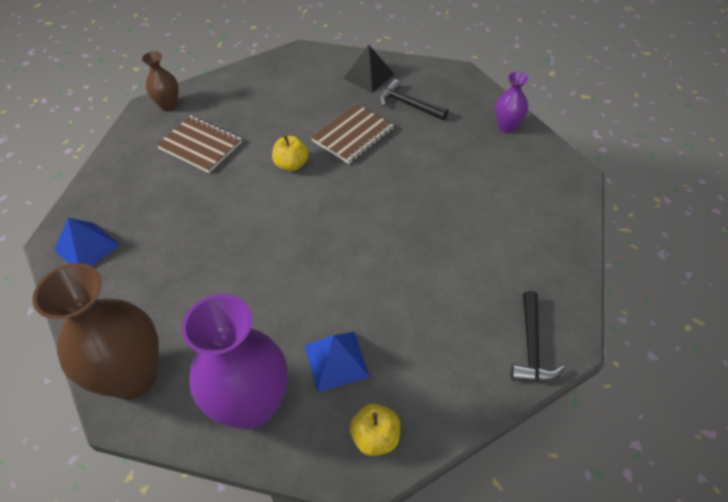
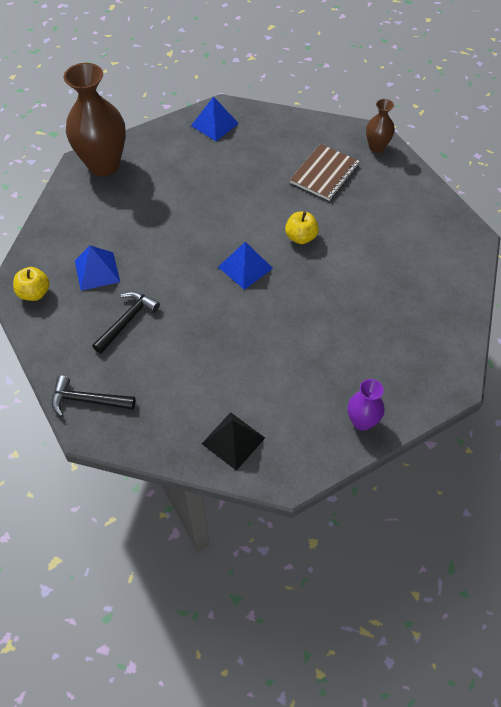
camera: 90 degrees right, 5 degrees up
purple vase [182,294,287,430] -> none
brown notebook [311,104,394,164] -> none
black pyramid [344,45,394,93] -> black pyramid moved to [202,412,265,471]
black hammer [379,79,448,120] -> black hammer moved to [92,291,160,354]
none -> blue pyramid [218,242,273,290]

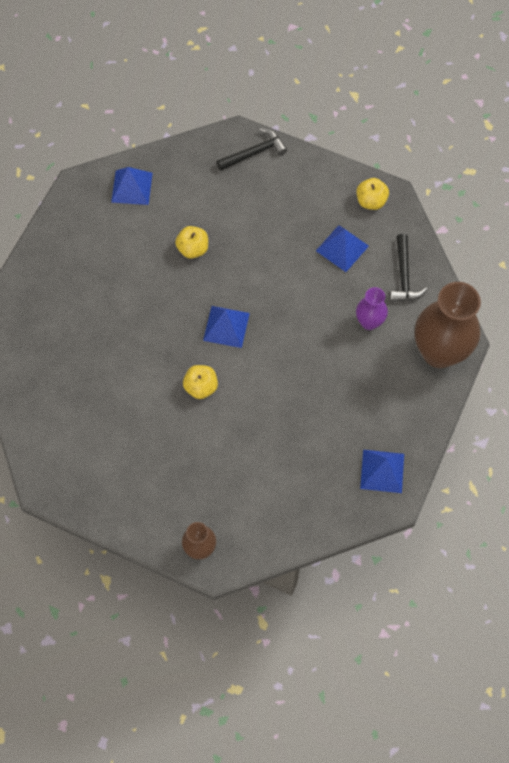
camera: 145 degrees right, 10 degrees up
black hammer [92,291,160,354] -> black hammer moved to [390,234,427,302]
black pyramid [202,412,265,471] -> blue pyramid [111,167,153,205]
brown notebook [290,144,360,201] -> none
purple vase [348,379,385,431] -> purple vase moved to [356,287,388,330]
none -> yellow apple [175,226,208,259]

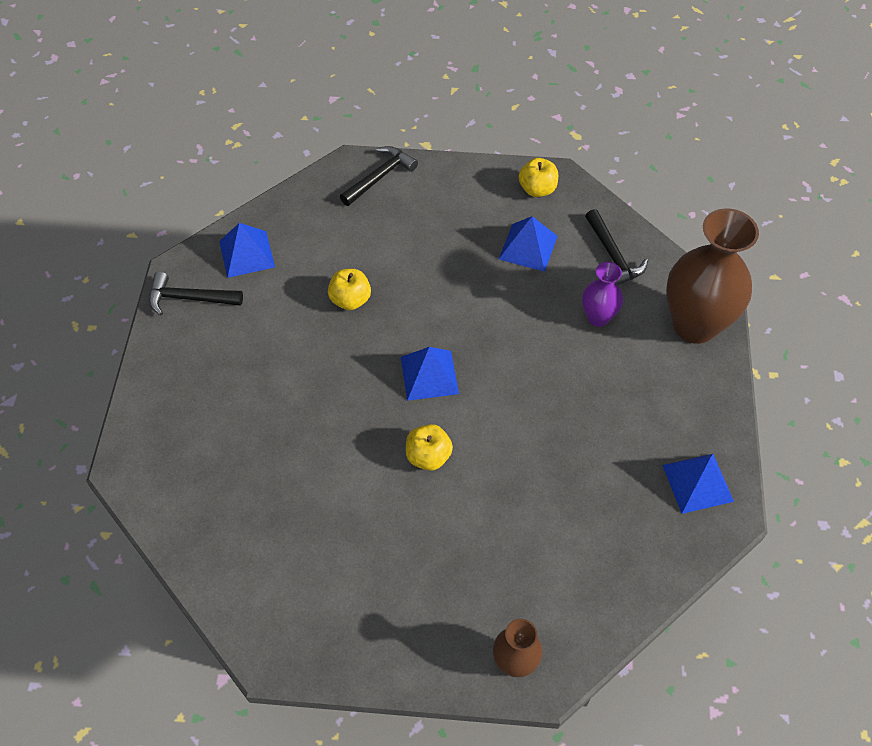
camera: 20 degrees left, 10 degrees down
none -> black hammer [149,272,243,316]

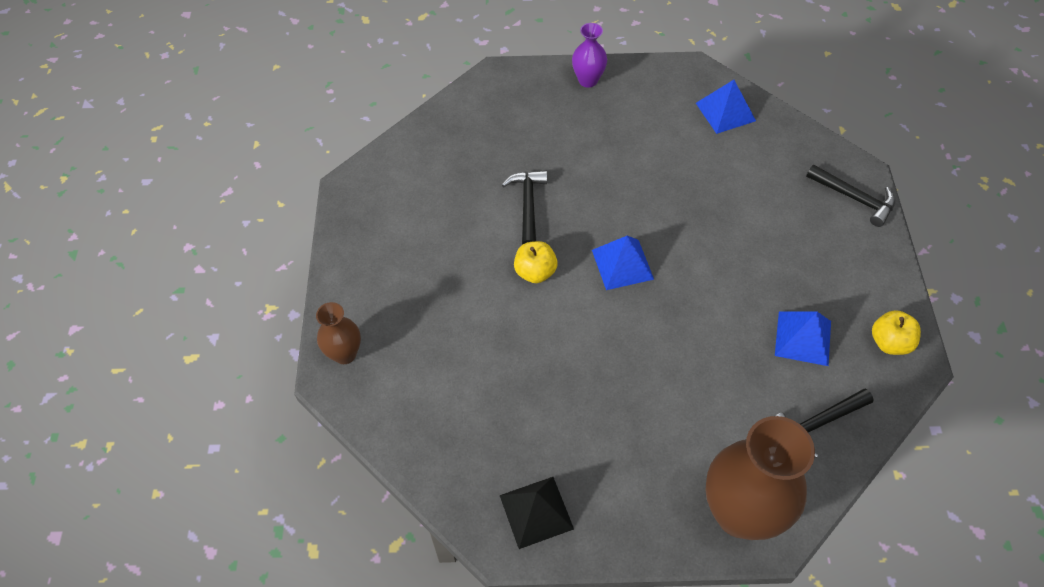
camera: 85 degrees right, 0 degrees up
black hammer [149,272,243,316] -> black hammer moved to [502,170,547,245]
yellow apple [328,269,371,310] -> none
purple vase [582,262,623,327] -> purple vase moved to [572,23,607,88]
blue pyramid [662,454,734,514] -> black pyramid [500,477,574,549]

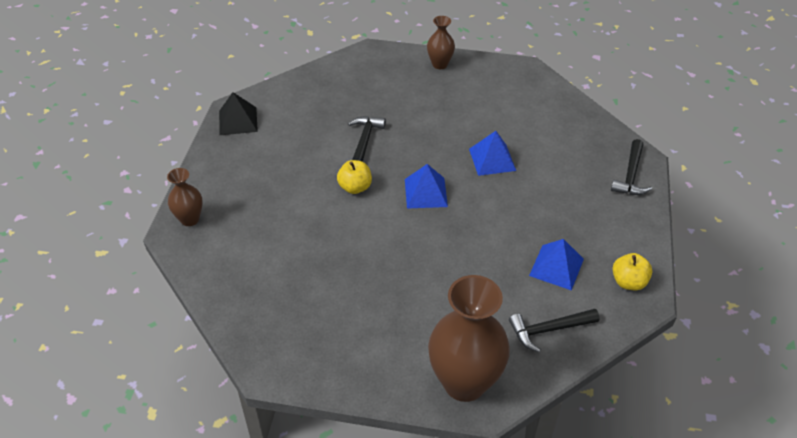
camera: 10 degrees right, 10 degrees down
black pyramid [500,477,574,549] -> black pyramid moved to [219,92,258,135]
purple vase [572,23,607,88] -> brown vase [427,16,455,69]
blue pyramid [696,80,756,134] -> blue pyramid moved to [469,131,516,176]
black hammer [806,164,895,227] -> black hammer turned 60 degrees clockwise [611,139,652,195]

